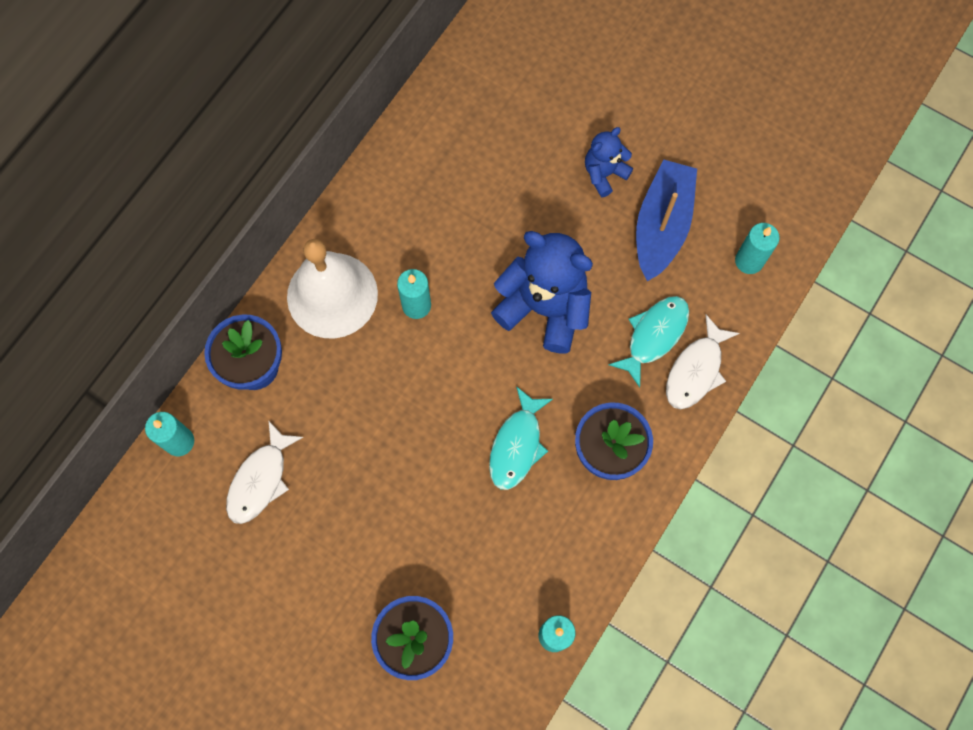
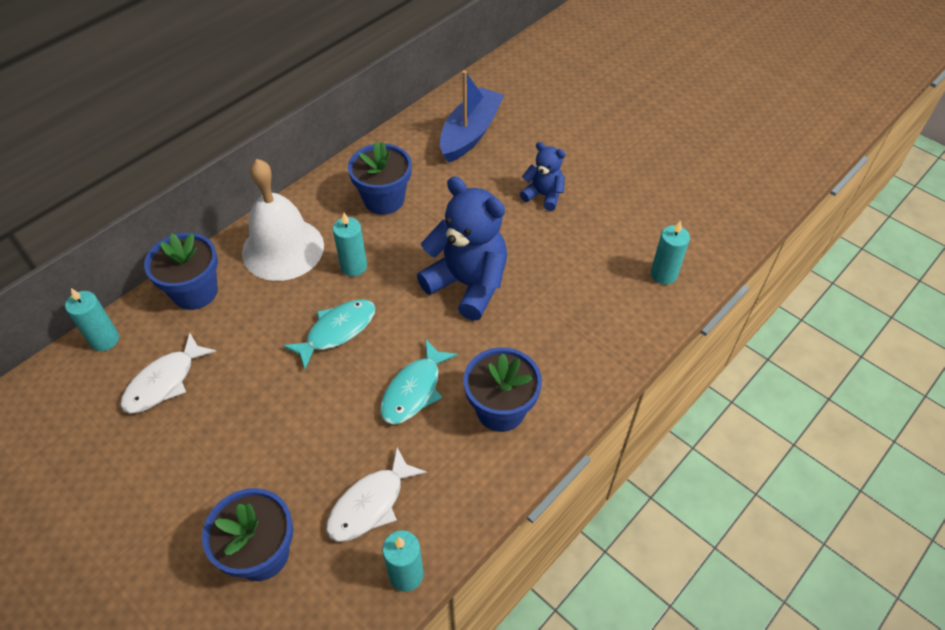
camera: 10 degrees right, 20 degrees down
blue teddy bear [585,127,633,197] -> blue teddy bear turned 60 degrees clockwise [520,142,565,211]
turquoise fish [608,296,689,388] -> turquoise fish moved to [283,299,375,369]
blue boat [636,159,697,281] -> blue boat moved to [440,71,504,163]
white fish [666,315,740,409] -> white fish moved to [326,447,427,542]
none -> blue flower pot [348,142,412,215]

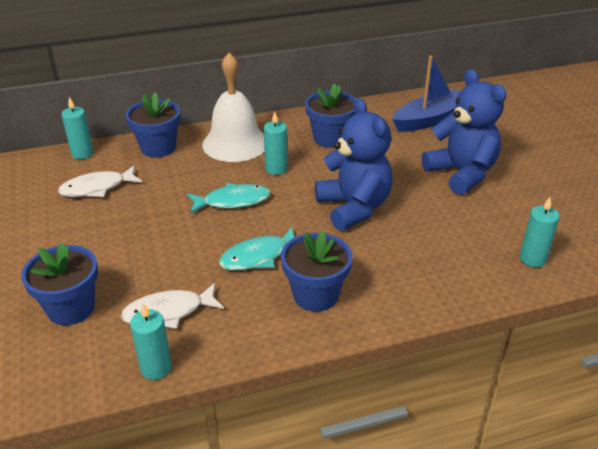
camera: 30 degrees right, 15 degrees down
blue teddy bear [520,142,565,211] -> blue teddy bear [421,69,506,195], size x1.88

